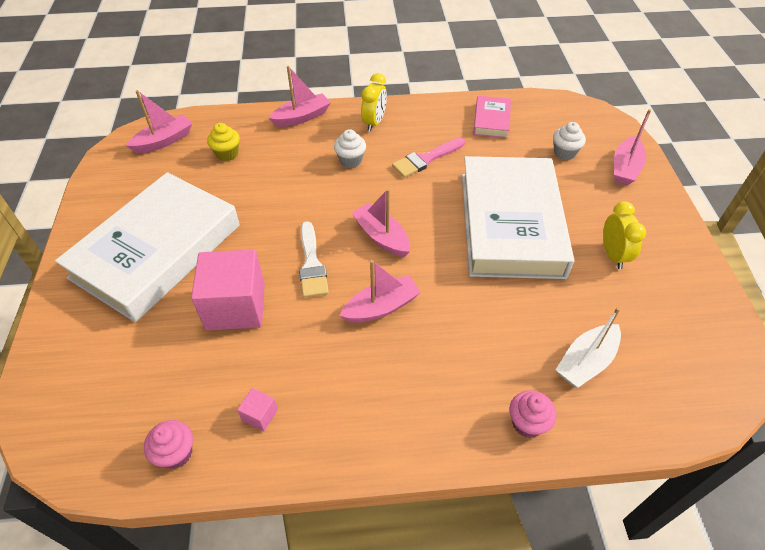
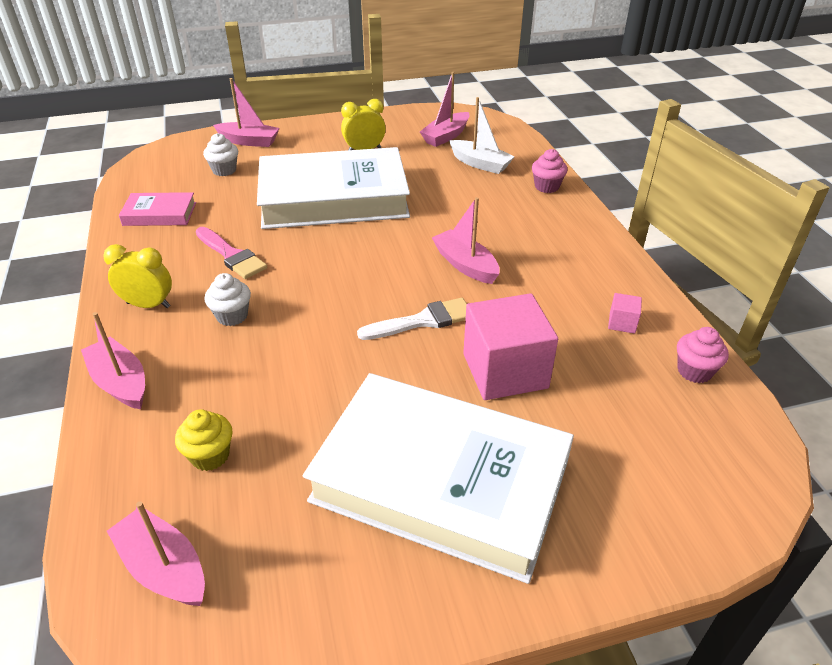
camera: 100 degrees left, 10 degrees down
pink boat [352,189,410,257] -> pink boat moved to [420,72,470,147]

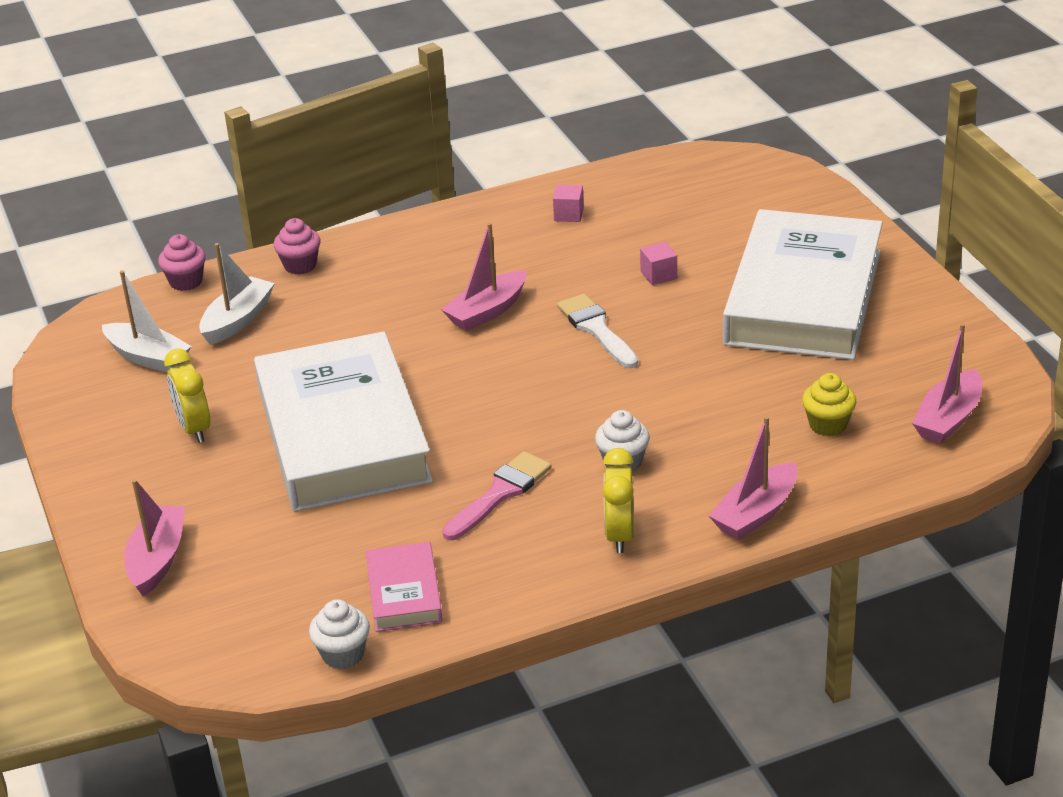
camera: 95 degrees left, 5 degrees down
white cupcake [203,133,238,176] -> white cupcake moved to [309,599,370,669]
pink boat [420,72,470,147] -> white boat [102,270,192,372]
pink cube [463,293,558,400] -> pink cube [640,242,677,285], size x0.42
pink cupcake [677,327,729,383] -> pink cupcake moved to [158,234,206,291]

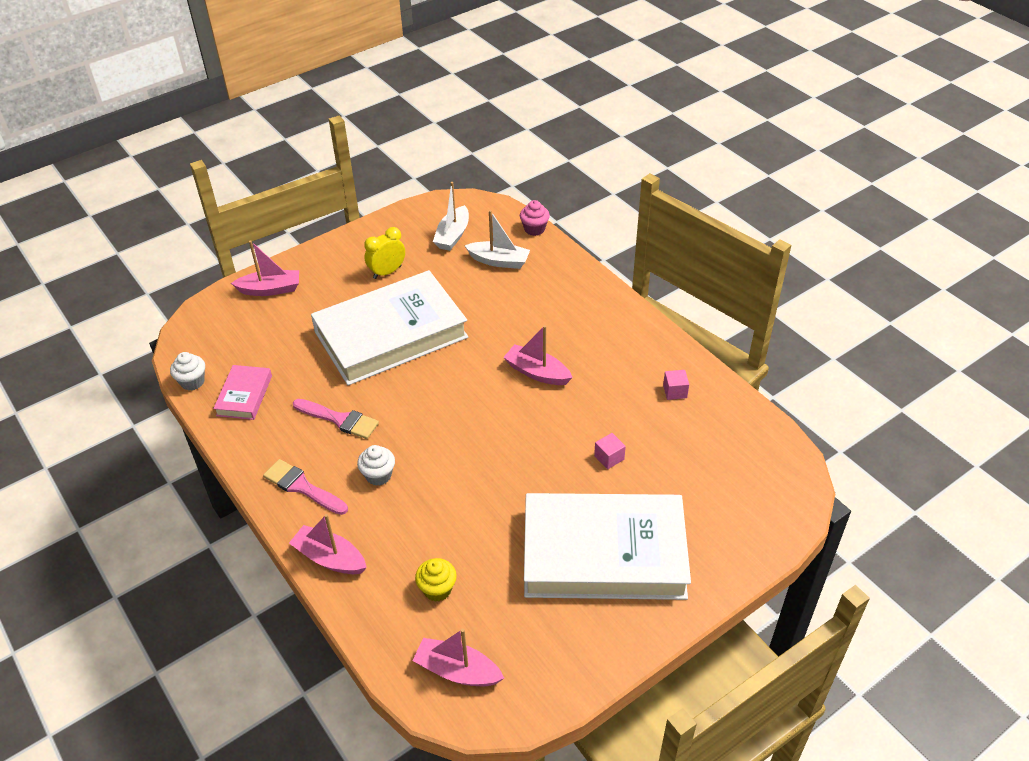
camera: 75 degrees right, 10 degrees up
pink cupcake [274,218,321,275] -> none
pink book [366,542,443,632] -> pink book turned 60 degrees counterclockwise [213,365,272,420]
white brush [557,294,638,368] -> none
yellow clock [603,448,634,553] -> pink brush [263,459,348,515]

